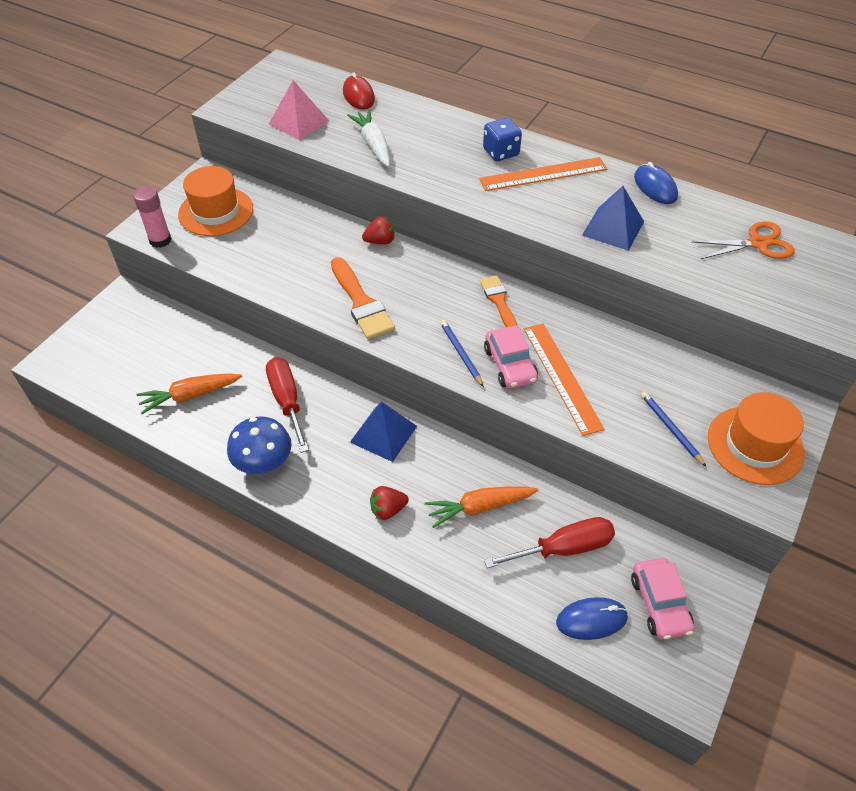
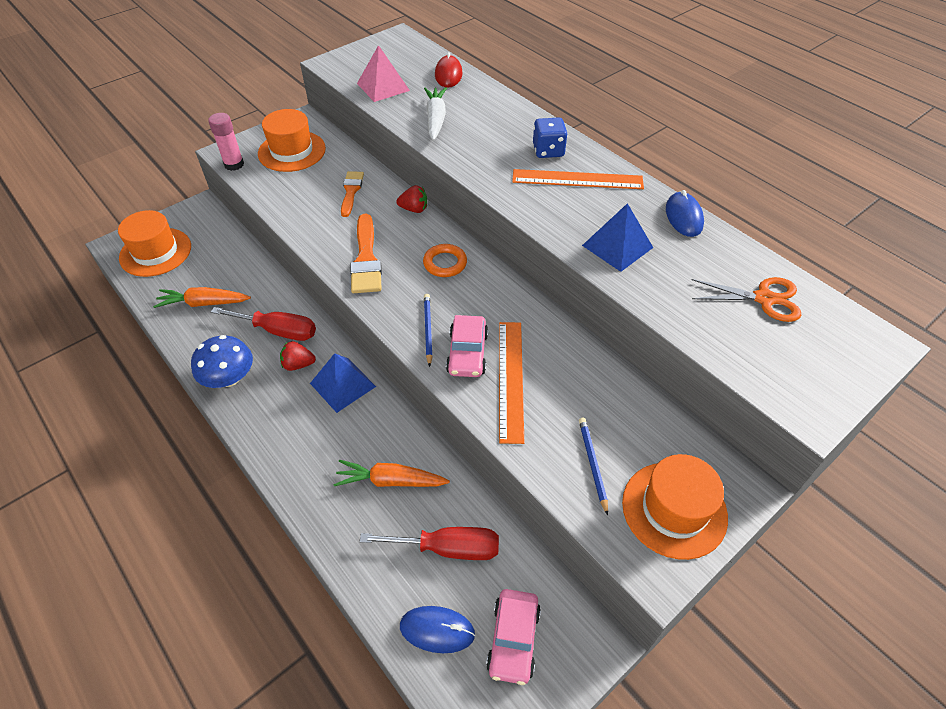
camera: 20 degrees right, 0 degrees up
red screwdriver [266,357,309,453] -> red screwdriver turned 105 degrees clockwise [211,307,316,341]
red strawberry [370,486,409,520] -> red strawberry moved to [280,341,316,371]
orange brush [480,276,517,327] -> orange brush moved to [341,171,364,217]
none -> orange hat [118,210,191,277]
none -> orange ring [423,244,467,277]

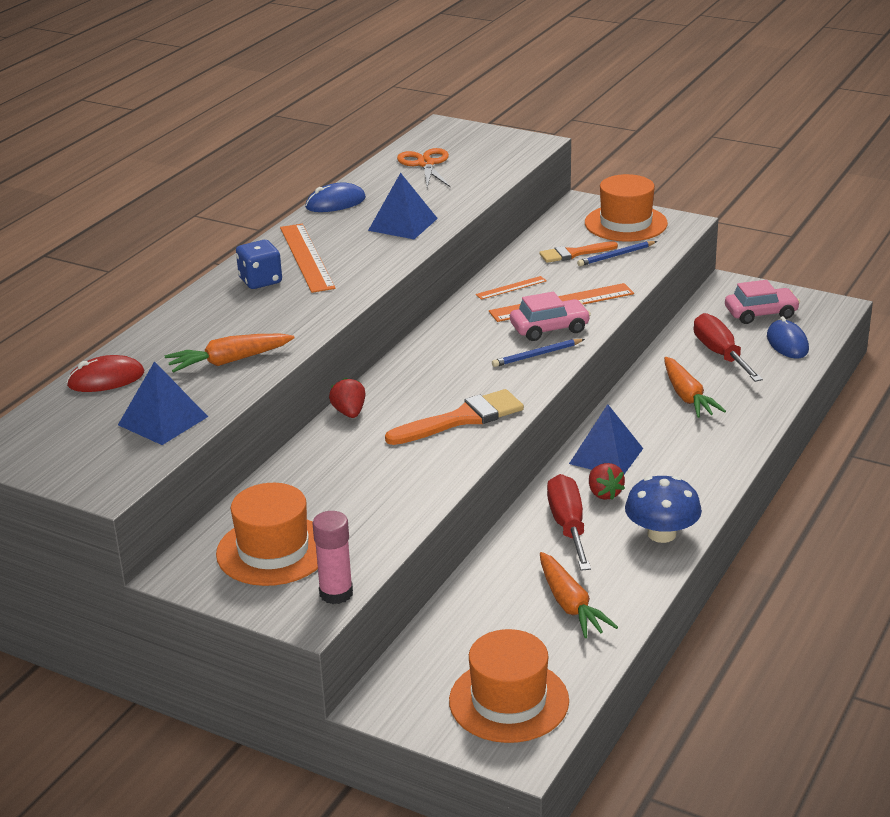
camera: 110 degrees left, 20 degrees down
orange brush [341,171,364,217] -> orange brush moved to [539,241,618,263]
pink pyramid [357,45,410,102] -> blue pyramid [118,361,208,445]
orange ring [423,244,467,277] -> none
white carrot [424,87,447,140] -> orange carrot [165,334,295,373]
none -> orange ruler [476,276,547,300]

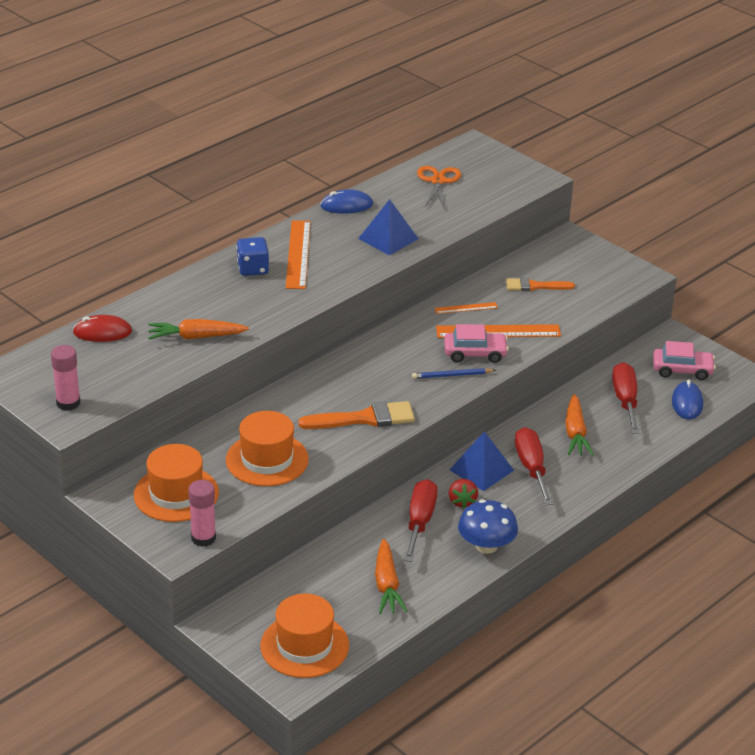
camera: 15 degrees right, 5 degrees up
blue pyramid [118,361,208,445] -> none
red strawberry [329,377,366,418] -> none
blue pencil [577,241,657,266] -> none
orange hat [585,174,668,241] -> orange hat moved to [226,411,309,486]
none -> pink glue stick [51,345,80,411]
none -> red screwdriver [515,427,553,505]

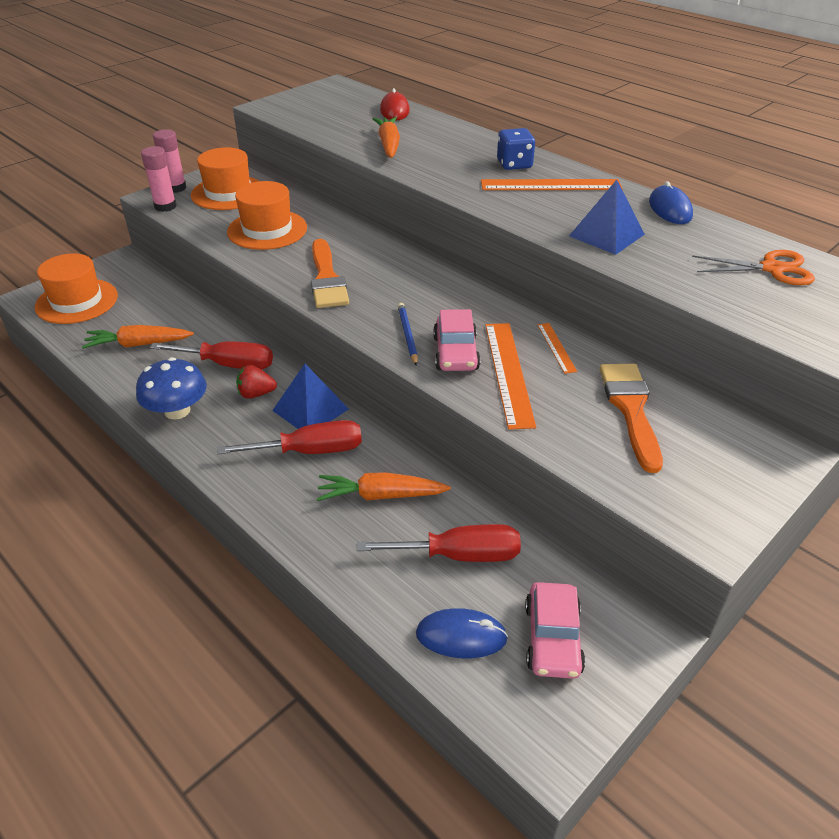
camera: 90 degrees right, 5 degrees up
pink glue stick [51,345,80,411] -> pink glue stick moved to [153,129,187,193]
orange brush [506,278,575,291] -> orange brush [600,364,663,473], size x1.52

